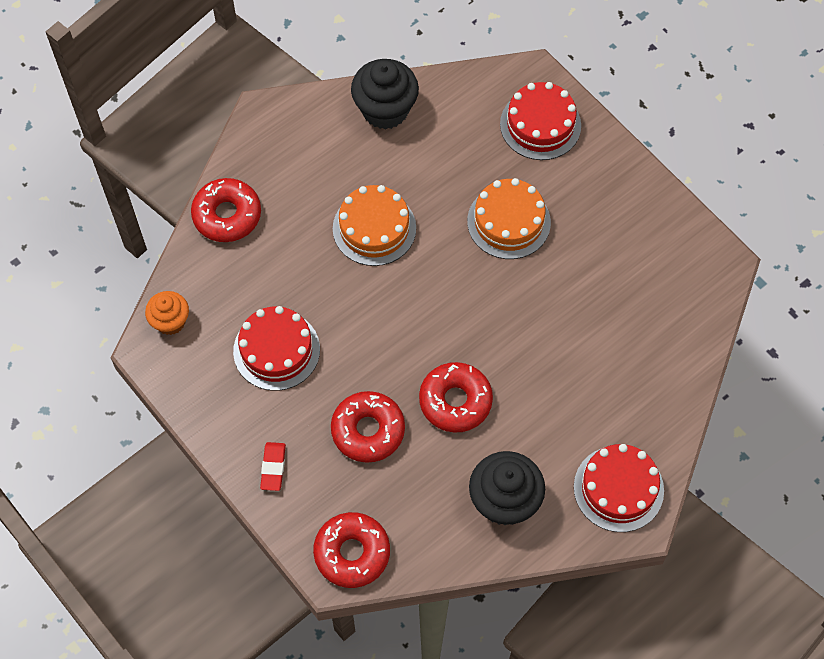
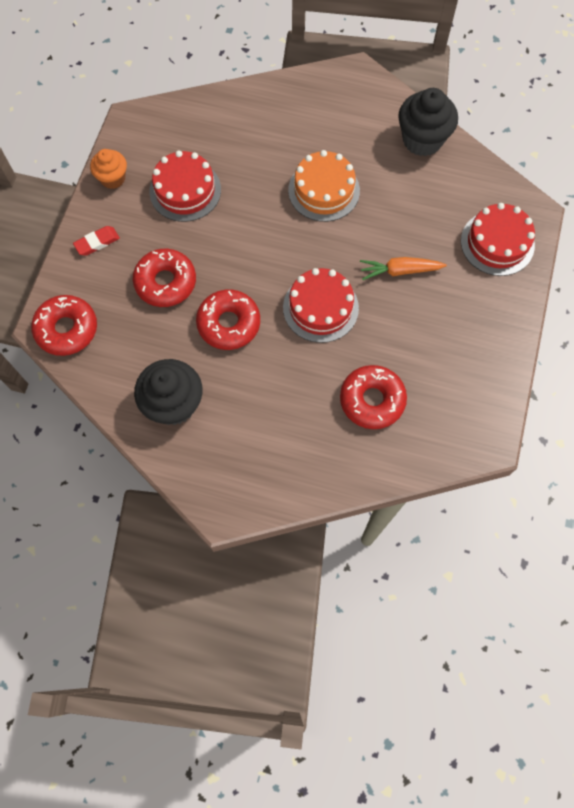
camera: 55 degrees right, 5 degrees up
orange cupcake [145,291,189,335] -> orange cupcake moved to [90,149,127,189]
red donut [191,178,261,242] -> red donut moved to [340,365,407,429]
orange cake [467,178,551,259] -> orange carrot [360,257,447,280]
red cake [574,444,664,532] -> red cake moved to [283,268,359,343]

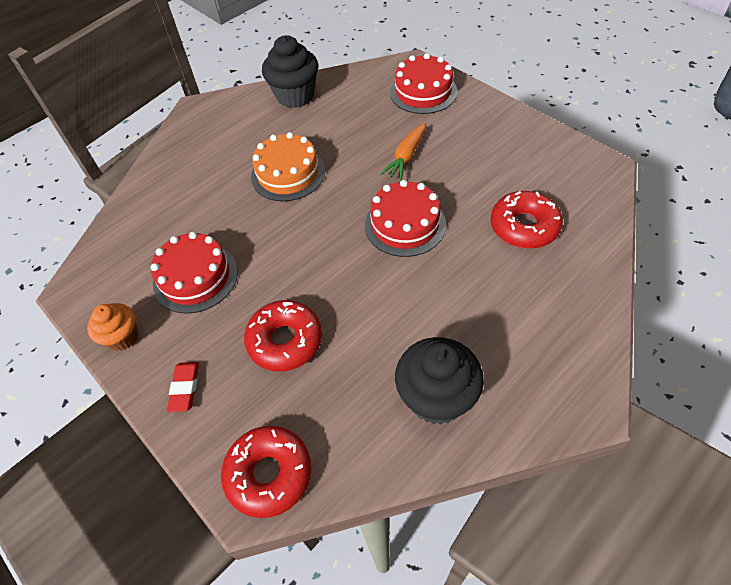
camera: 55 degrees left, 15 degrees down
red donut [196,290,260,350] -> none

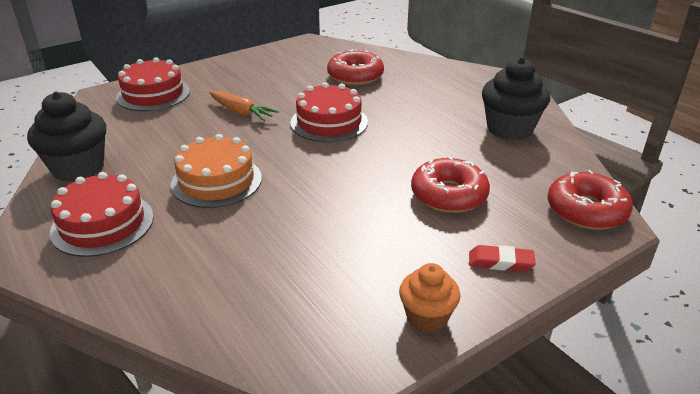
camera: 85 degrees left, 20 degrees down
red cake [151,232,238,314] -> red cake moved to [50,172,154,257]

